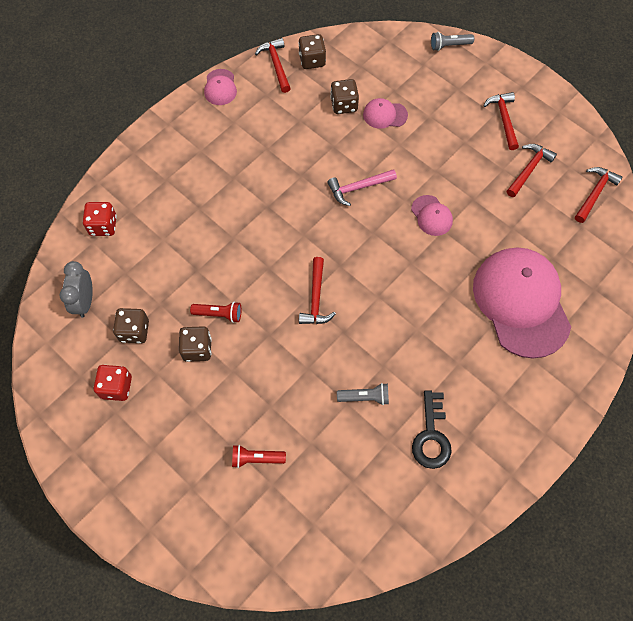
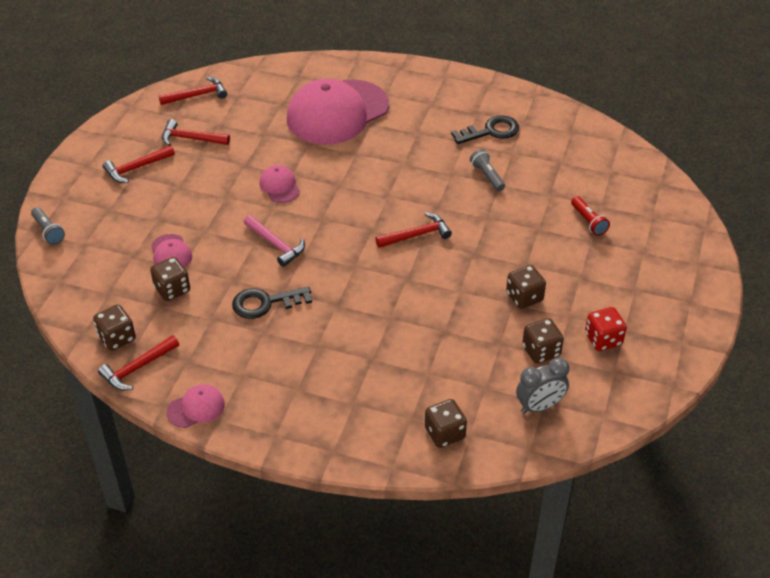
camera: 115 degrees left, 20 degrees down
red dice [83,202,117,236] -> brown dice [425,399,467,448]
red flashlight [190,302,241,323] -> none
pink cap [411,195,453,236] -> pink cap turned 60 degrees counterclockwise [260,165,300,203]
red hammer [575,167,622,223] -> red hammer turned 150 degrees clockwise [159,77,227,105]
none -> black key [232,286,312,319]

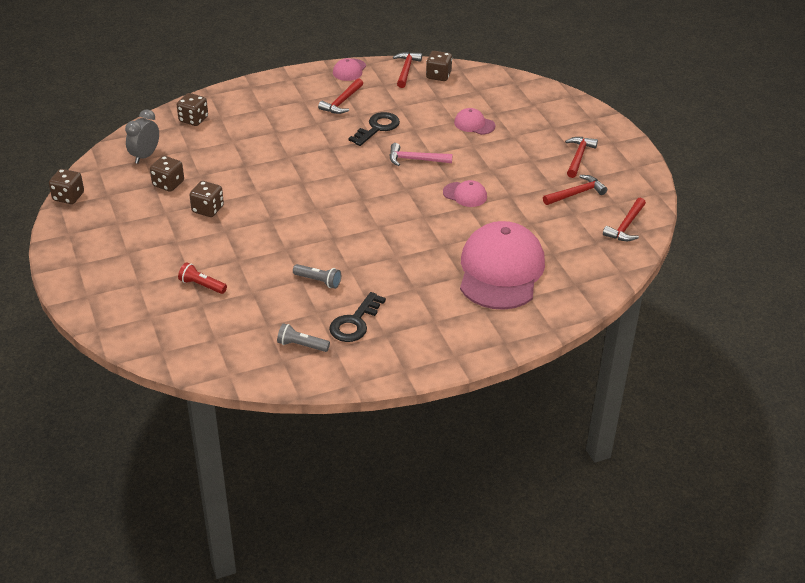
camera: 140 degrees right, 5 degrees down
grey flashlight [31,207,65,245] -> grey flashlight moved to [277,323,330,352]
brown dice [150,257,190,301] -> brown dice moved to [49,169,84,204]
red hammer [375,212,452,248] -> red hammer moved to [318,78,363,114]
red dice [585,307,627,351] -> none

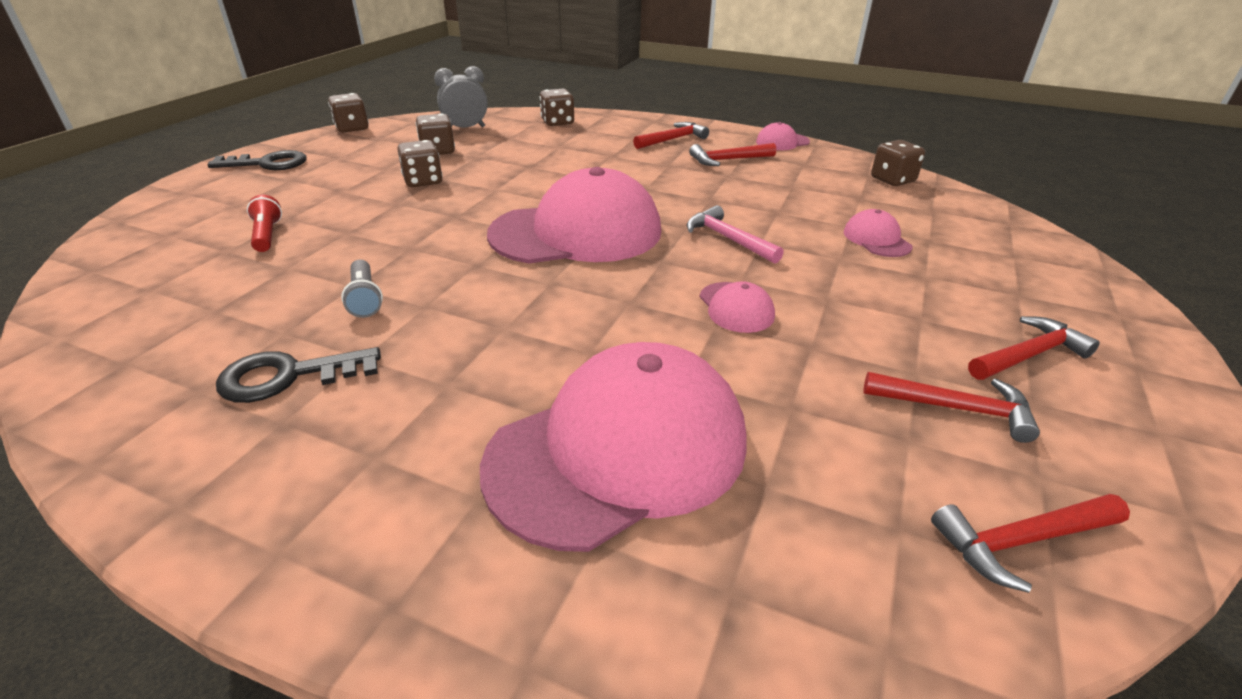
camera: 45 degrees right, 5 degrees down
grey flashlight [277,323,330,352] -> none
black key [348,112,400,146] -> black key moved to [207,150,307,170]
red hammer [393,52,422,88] -> red hammer moved to [633,122,709,149]
none -> pink cap [487,167,661,264]

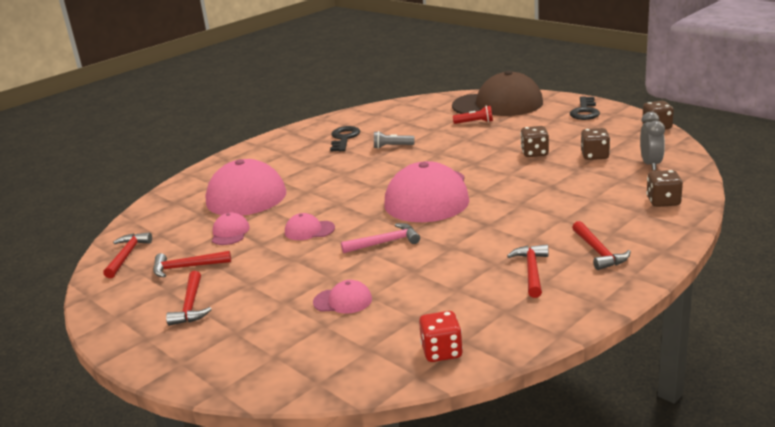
camera: 115 degrees right, 10 degrees down
pink cap [756,122,810,150] -> pink cap moved to [212,212,250,245]
red hammer [864,372,1040,443] -> red hammer turned 45 degrees clockwise [153,251,231,278]
brown dice [871,140,925,186] -> red dice [419,311,463,362]
none -> brown cap [452,71,543,116]

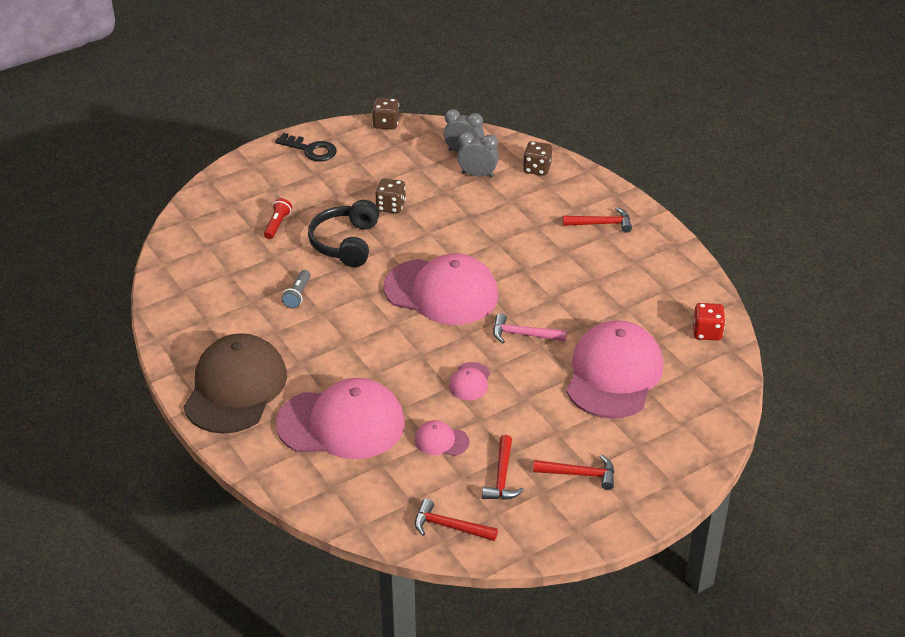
camera: 80 degrees left, 15 degrees up
pink cap [313,280,372,314] -> pink cap [567,320,663,419], size x2.35
black key [330,126,360,152] -> none
pink hammer [341,223,420,254] -> pink hammer turned 75 degrees counterclockwise [493,313,567,343]
brown cap [452,71,543,116] -> brown cap moved to [183,333,287,434]
red hammer [507,244,549,298] -> none
brown dice [581,128,610,160] -> none
none -> black headphones [308,200,379,267]
none -> grey clock [457,132,499,177]

